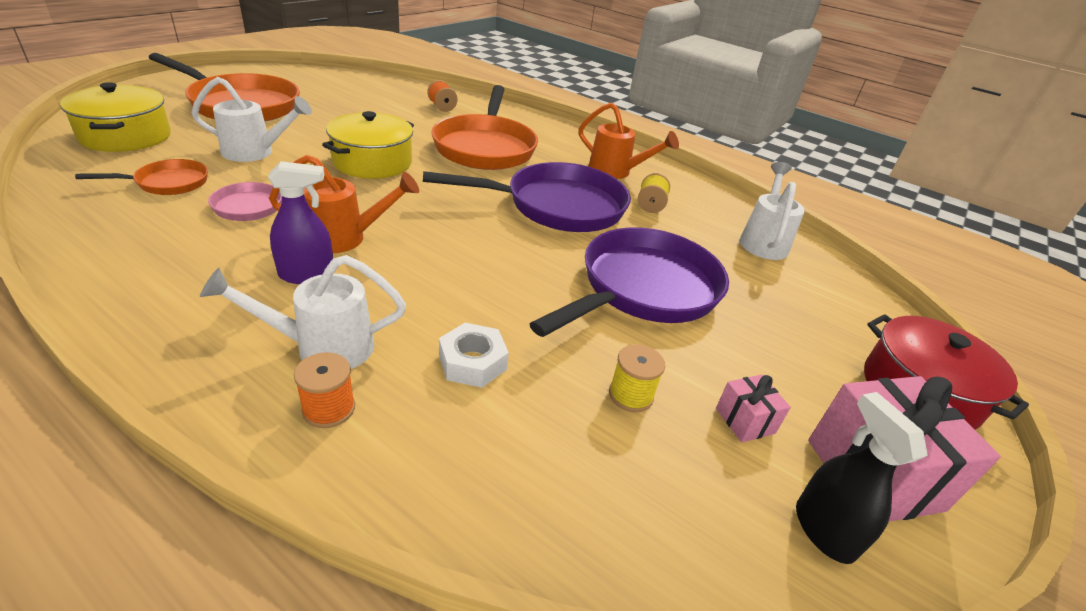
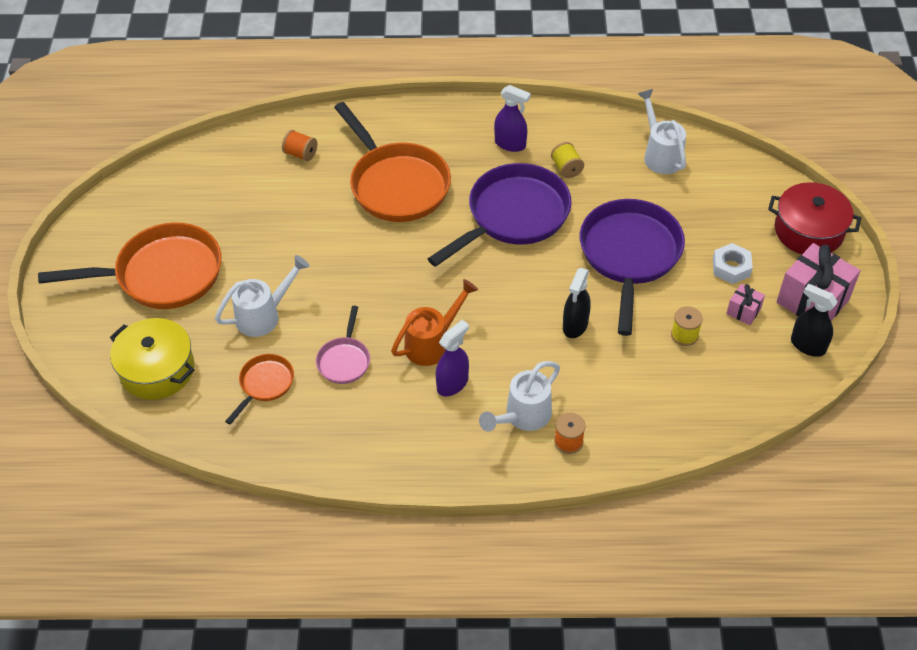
camera: 30 degrees left, 15 degrees up
yellow pot [322,111,414,179] -> none
white nut [439,323,509,388] -> white nut moved to [713,243,753,284]
orange watering can [579,102,679,179] -> purple spray bottle [494,85,531,152]
none -> black spray bottle [563,268,591,338]

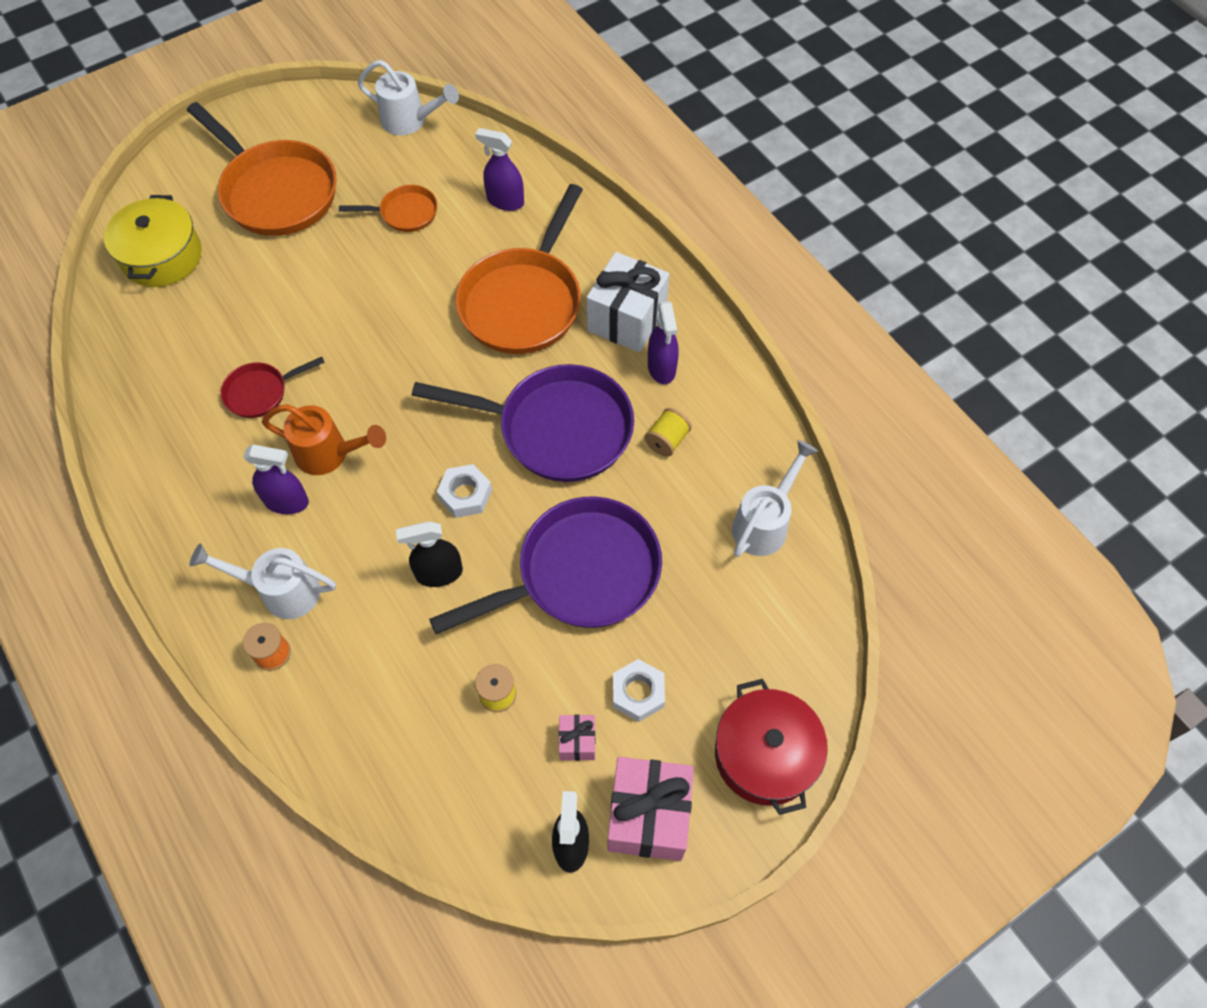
camera: 55 degrees right, 10 degrees up
white watering can [215,255,310,337] -> white watering can moved to [358,60,459,135]
orange pan [225,354,294,425] -> orange pan moved to [339,185,438,232]
orange spool [282,130,317,161] -> purple spray bottle [475,128,524,211]
pink pan [316,306,370,384] -> red pan [221,357,325,418]
none -> white nut [437,464,492,518]
none -> white gift [587,252,670,353]

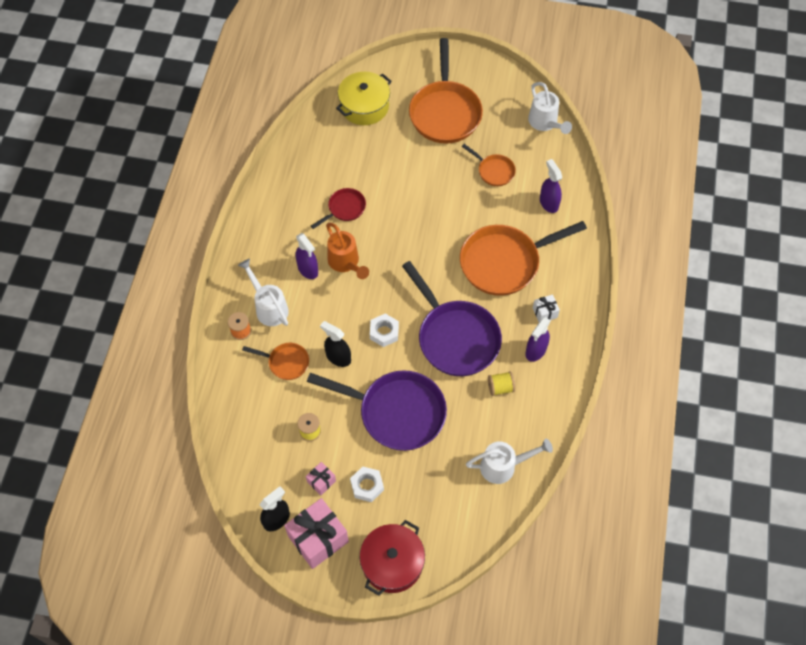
camera: 45 degrees right, 0 degrees up
red pan [221,357,325,418] -> red pan turned 120 degrees clockwise [311,188,366,229]
white gift [587,252,670,353] -> white gift [533,295,560,322], size x0.49
none -> orange pan [242,343,309,380]

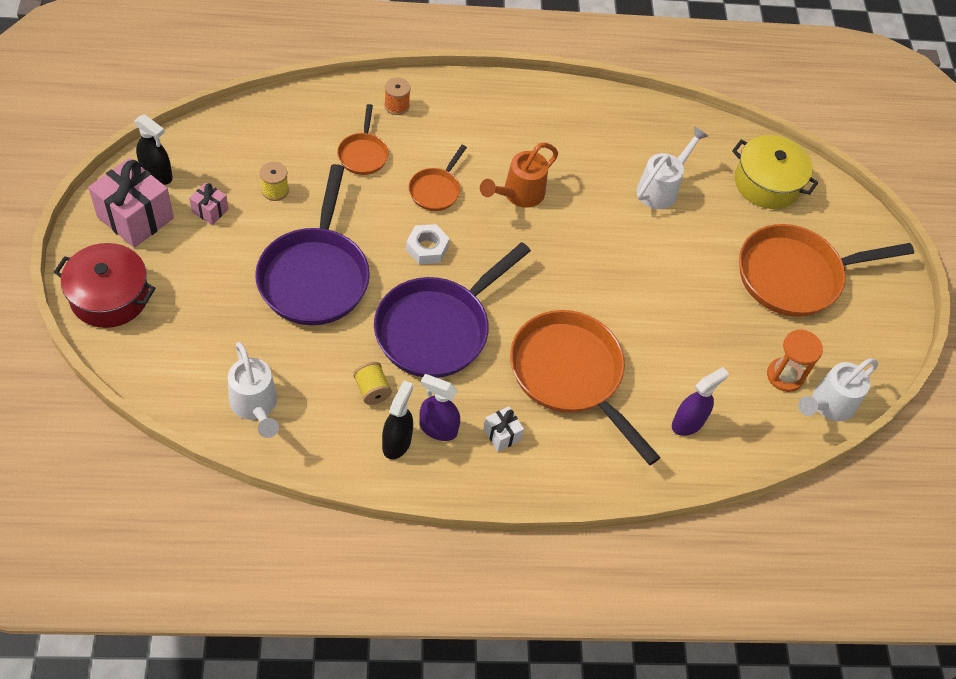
camera: 70 degrees right, 5 degrees down
white watering can [238,259,289,326] -> white watering can moved to [637,126,708,209]
purple spray bottle [296,233,318,279] -> none
red pan [311,188,366,229] -> none
black spray bottle [320,321,351,367] -> black spray bottle moved to [382,380,413,459]
white nut [350,467,384,502] -> none
orange pan [462,144,516,186] -> orange pan moved to [409,145,467,211]
none -> orange hourglass [767,329,823,392]

